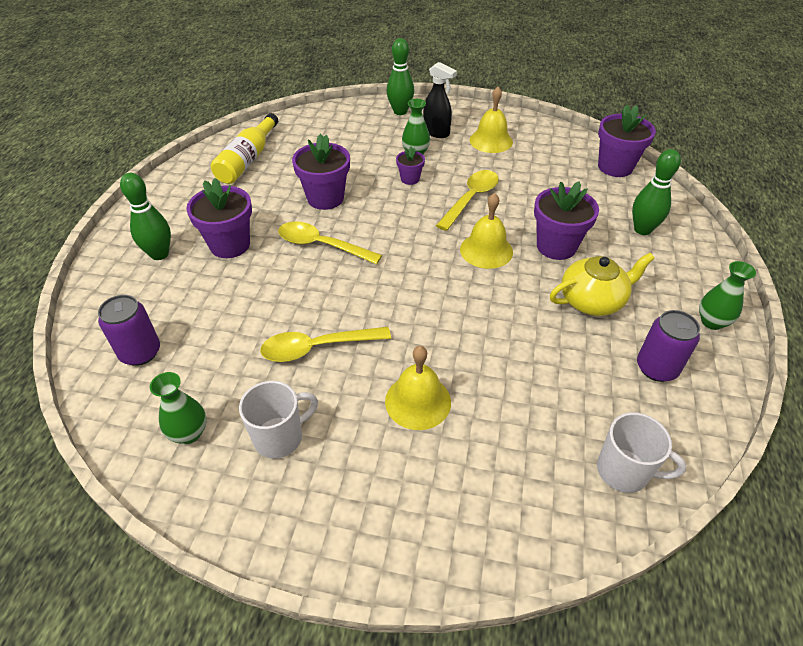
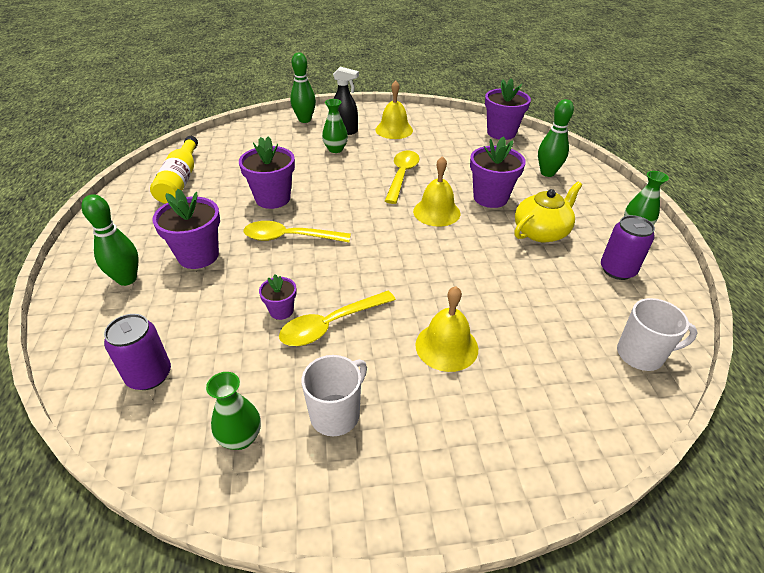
camera: 20 degrees left, 5 degrees down
purple flower pot [396,147,425,185] -> purple flower pot moved to [259,275,297,320]

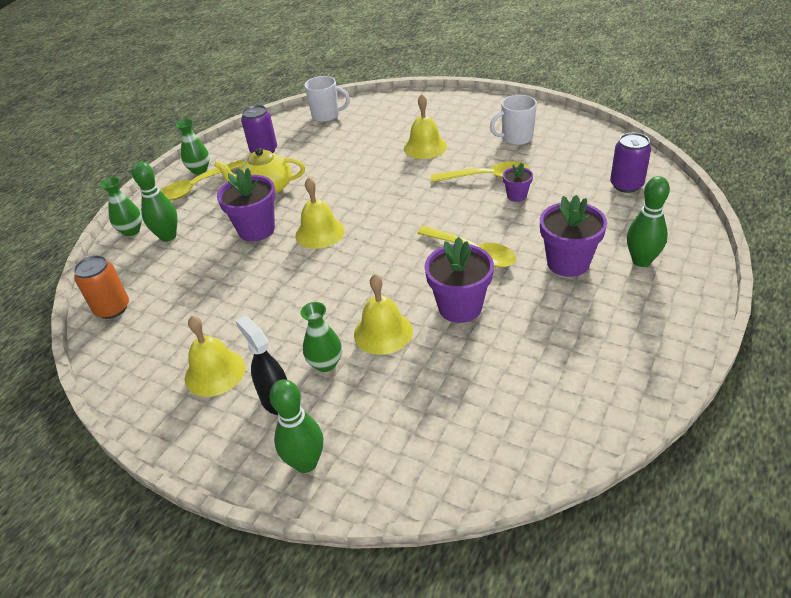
camera: 140 degrees left, 0 degrees up
yellow bottle [150,136,198,204] -> none
green vase [206,372,261,450] -> green vase moved to [100,177,142,236]
yellow spoon [385,151,420,204] -> yellow spoon moved to [161,160,244,201]
purple flower pot [485,78,531,140] -> orange can [74,255,129,319]
white mug [617,298,698,371] -> white mug turned 150 degrees clockwise [304,76,350,122]
none -> yellow bell [354,274,413,355]

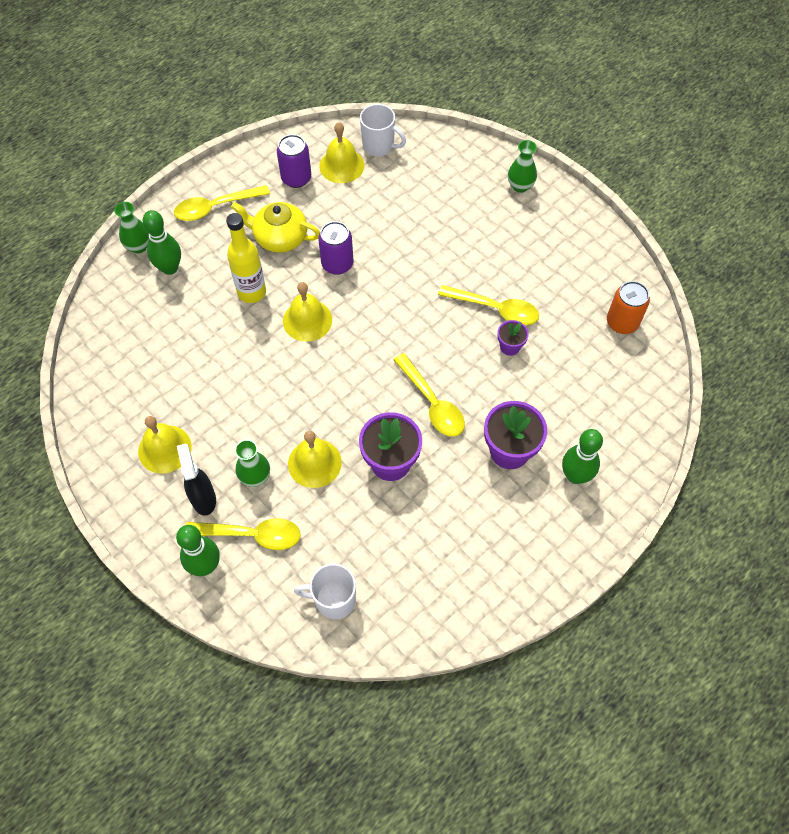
camera: 15 degrees right, 20 degrees up
orange can [74,255,129,319] -> orange can moved to [607,281,650,334]
green vase [175,119,210,174] -> green vase moved to [508,140,537,193]
purple flower pot [217,168,276,242] -> yellow bottle [226,213,266,303]
yellow bell [404,94,447,159] -> yellow bell moved to [319,122,364,183]
white mug [490,95,537,145] -> white mug moved to [294,563,356,619]
purple can [610,133,651,193] -> purple can moved to [318,221,353,275]
none -> yellow spoon [185,518,301,550]

